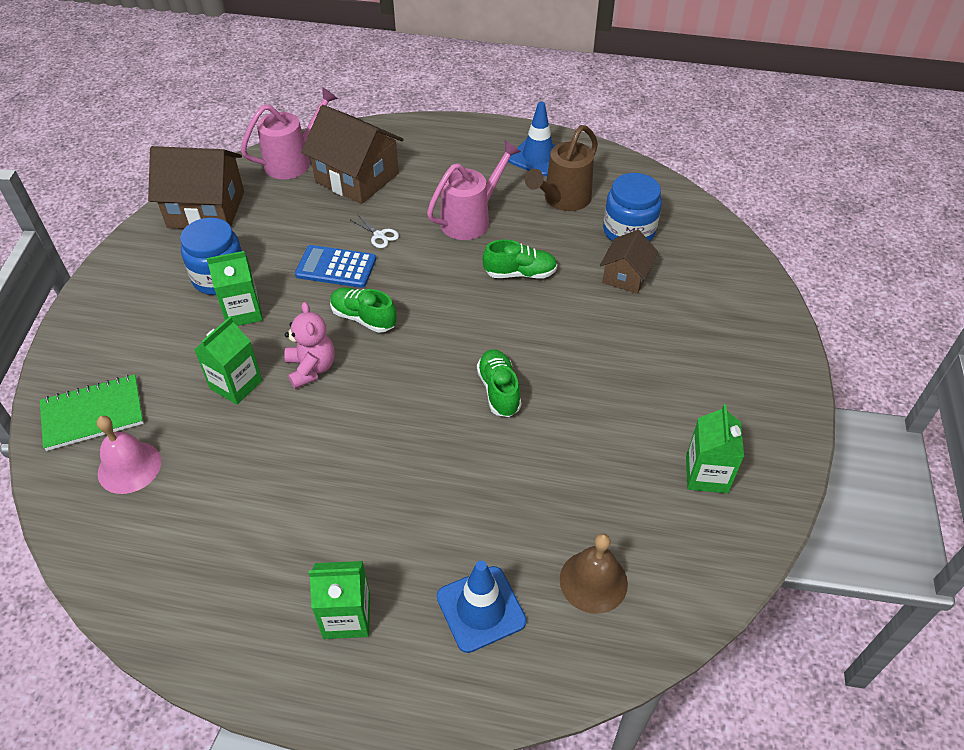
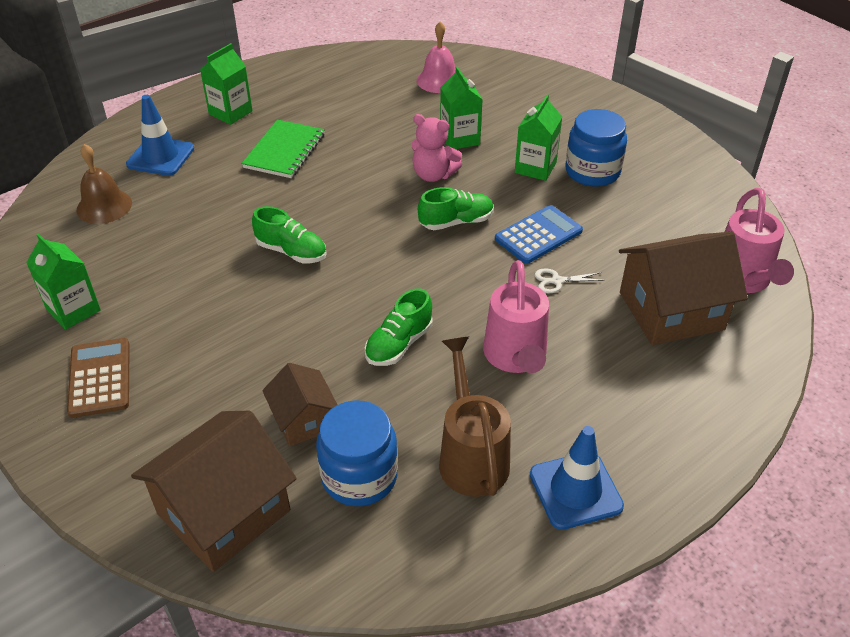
camera: 130 degrees right, 5 degrees down
green notebook [40,374,144,451] -> green notebook moved to [242,120,325,178]
brown house [148,146,244,229] -> brown house moved to [131,411,297,572]
none -> brown calculator [67,338,130,418]

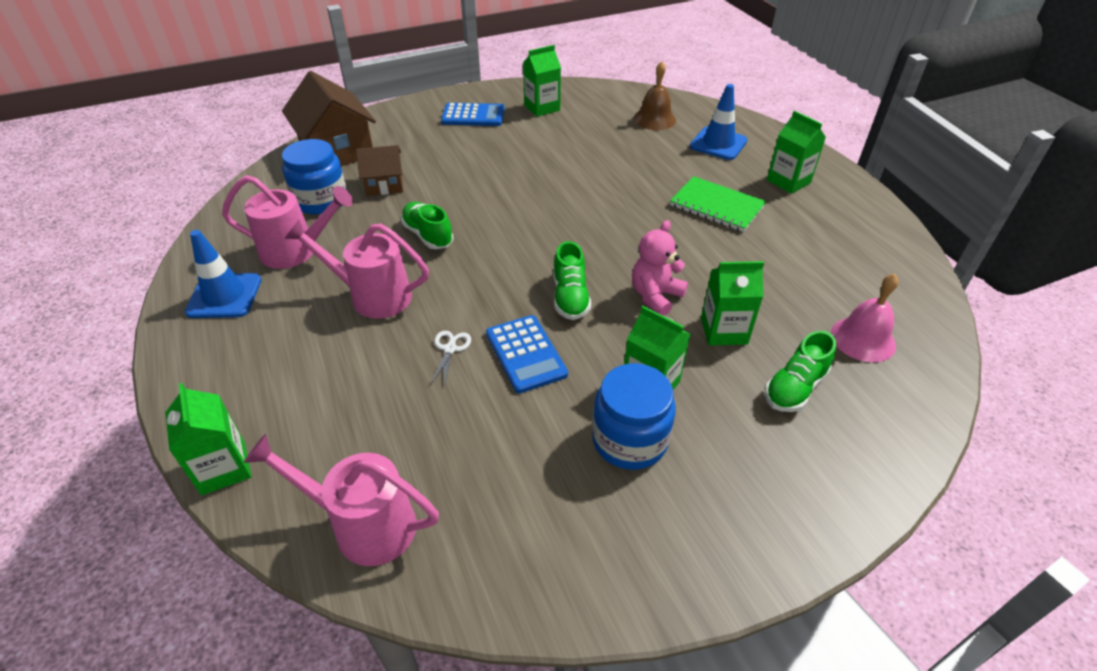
camera: 105 degrees right, 0 degrees up
brown calculator [67,338,130,418] -> blue calculator [441,103,505,126]
green shoe [252,206,327,263] -> green shoe moved to [765,331,836,412]
brown watering can [439,337,511,497] -> pink watering can [222,175,353,269]
brown house [619,232,748,345] -> none
none -> green carton [165,383,252,495]

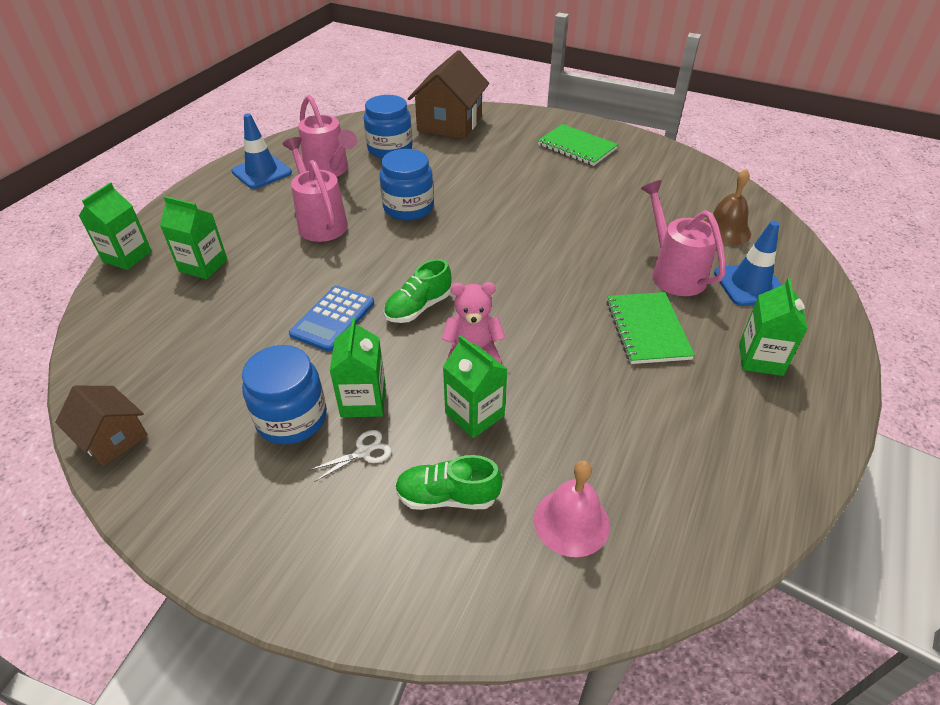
camera: 50 degrees right, 0 degrees up
pink watering can [244,434,439,566] -> pink watering can moved to [641,180,726,296]
brown house [356,145,403,196] -> brown house moved to [55,386,148,466]
green shoe [401,202,454,249] -> blue jar [379,149,434,221]
white scissors [431,331,471,386] -> white scissors moved to [310,430,391,482]
blue calculator [441,103,505,126] -> green notebook [538,124,618,166]
green carton [523,45,561,117] -> green carton moved to [160,196,228,279]

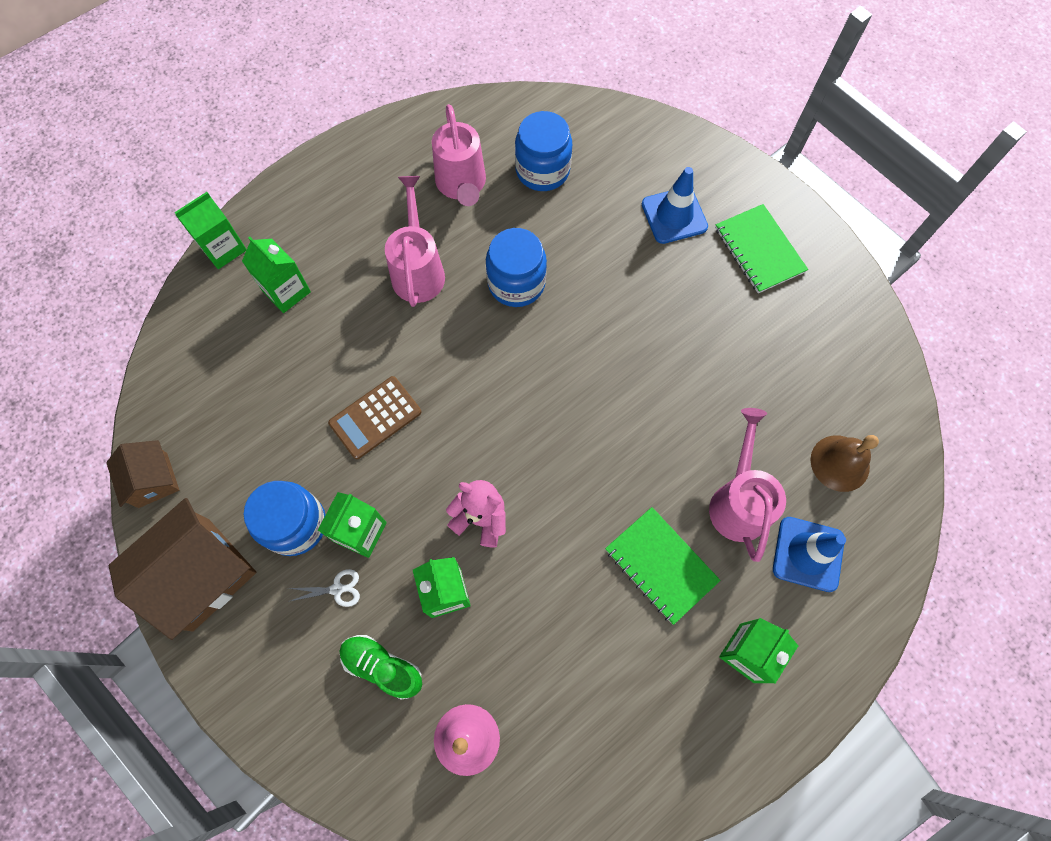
camera: 25 degrees right, 25 degrees up
blue traffic cone [231,113,292,189] -> blue traffic cone moved to [642,167,708,244]
blue calculator [289,285,374,352] -> brown calculator [328,376,421,459]
green shoe [384,259,451,323] -> none
brown house [408,50,489,139] -> brown house moved to [109,498,256,640]
green notebook [606,292,695,364] -> green notebook turned 60 degrees counterclockwise [605,507,721,625]

